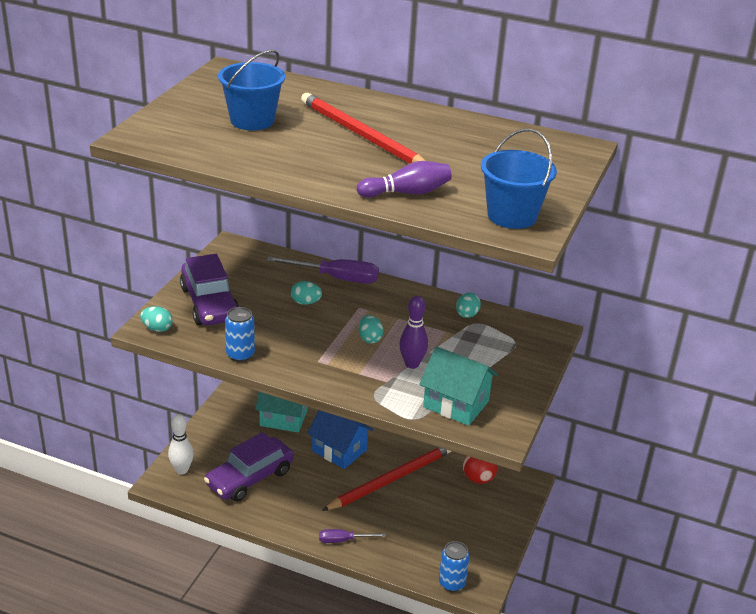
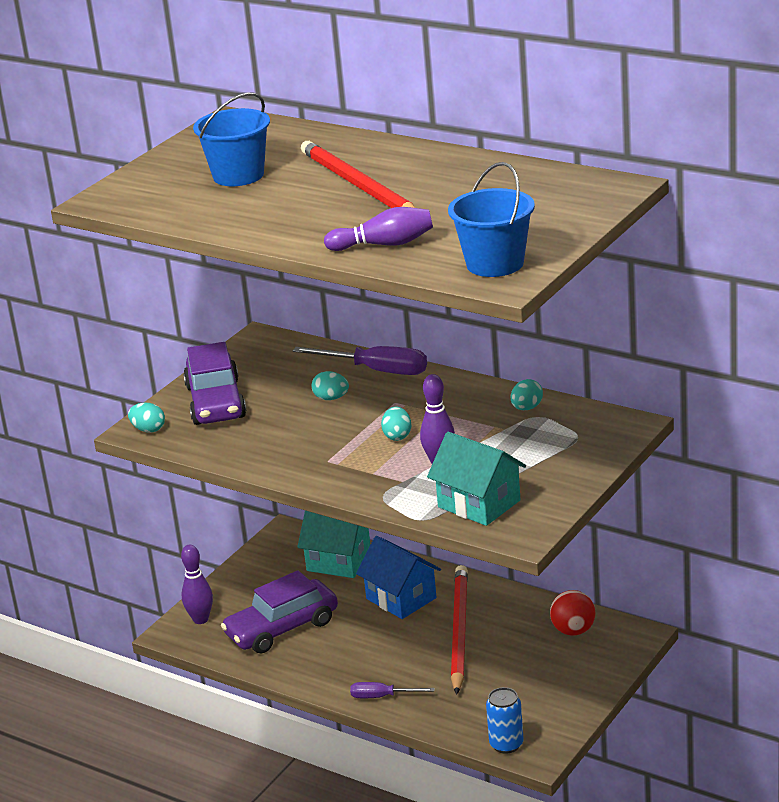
camera: 15 degrees right, 5 degrees down
white bowling pin [168,414,194,474] -> purple bowling pin [181,545,213,624]
blue can [225,307,255,362] -> none
red pencil [322,447,452,511] -> red pencil turned 60 degrees counterclockwise [451,565,468,695]

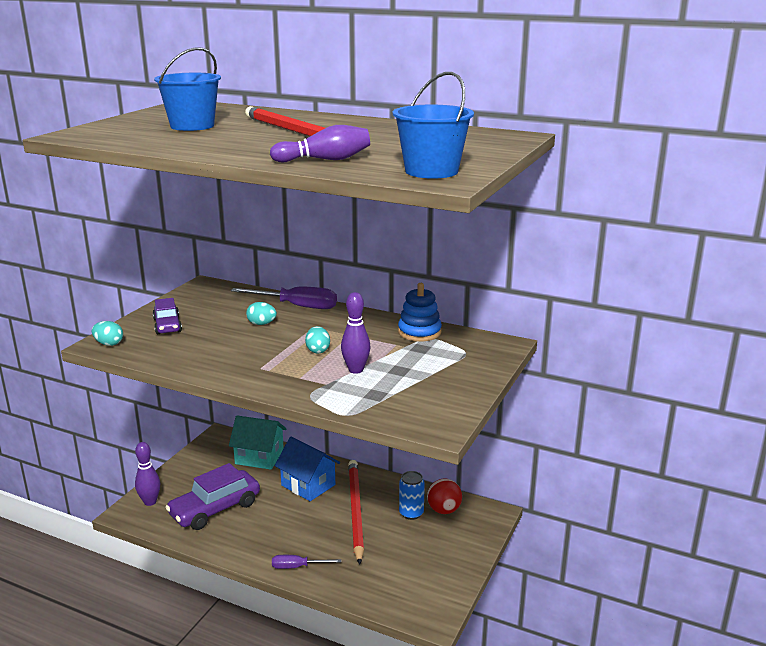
camera: 10 degrees left, 5 degrees down
purple car [183,342,246,425] -> purple car [153,298,182,334], size x0.59
turquoise house [427,432,526,526] -> none
blue can [486,687,524,754] -> blue can moved to [399,471,425,520]
turquoise egg [511,379,543,410] -> blue stacking toy [398,283,442,341]

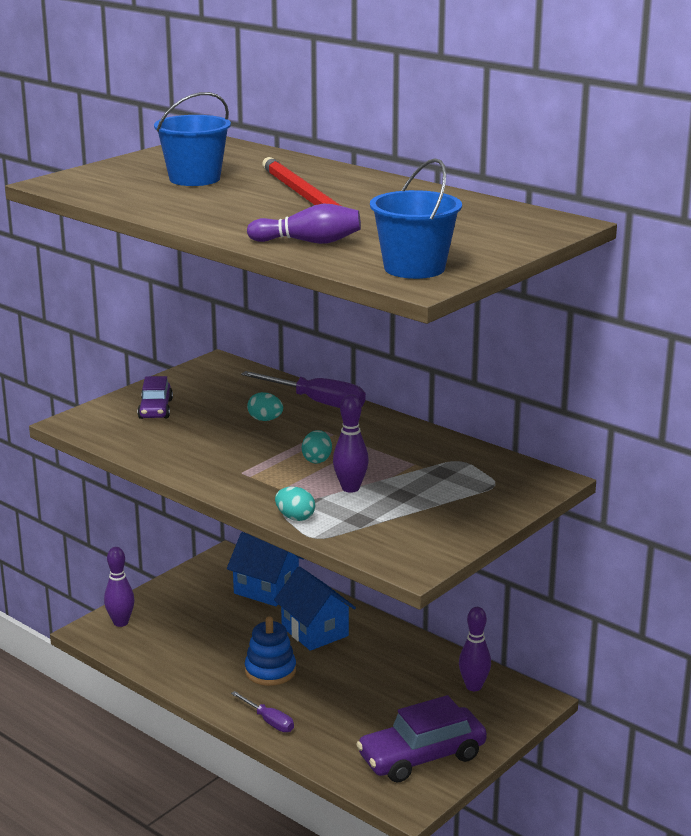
camera: 15 degrees right, 0 degrees up
turquoise egg [92,321,123,346] -> turquoise egg moved to [275,487,315,521]
purple car [165,463,260,530] -> purple car moved to [356,695,487,783]
turquoise house [229,416,287,470] -> blue house [227,532,304,606]
purple screwdriver [272,555,341,569] -> purple screwdriver turned 150 degrees counterclockwise [231,691,294,732]
red pencil [348,460,364,565] -> none
blue stacking toy [398,283,442,341] -> blue stacking toy moved to [245,616,296,686]
blue can [399,471,425,520] -> none
red ball [427,479,462,514] -> purple bowling pin [459,607,491,691]

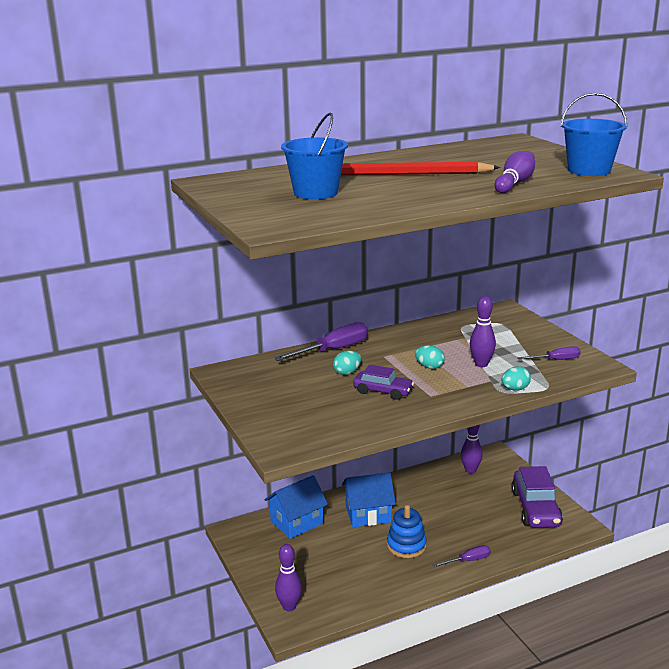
camera: 65 degrees left, 0 degrees up
purple car [137,376,173,419] -> purple car moved to [353,365,414,400]
none -> purple screwdriver [518,346,581,360]

